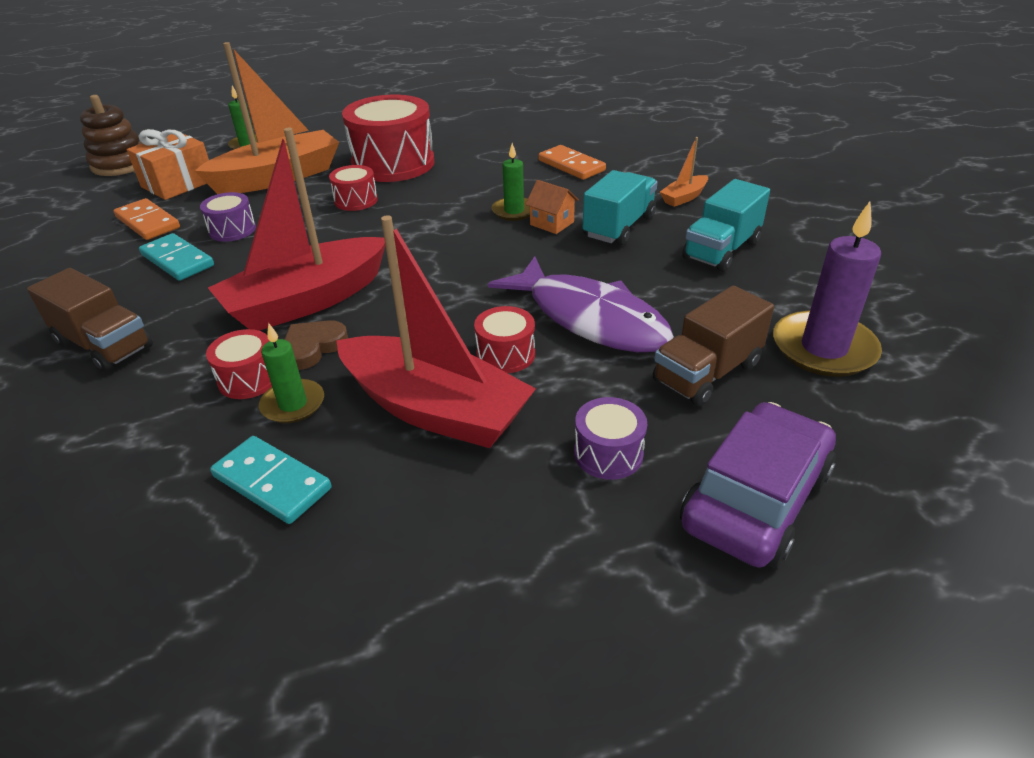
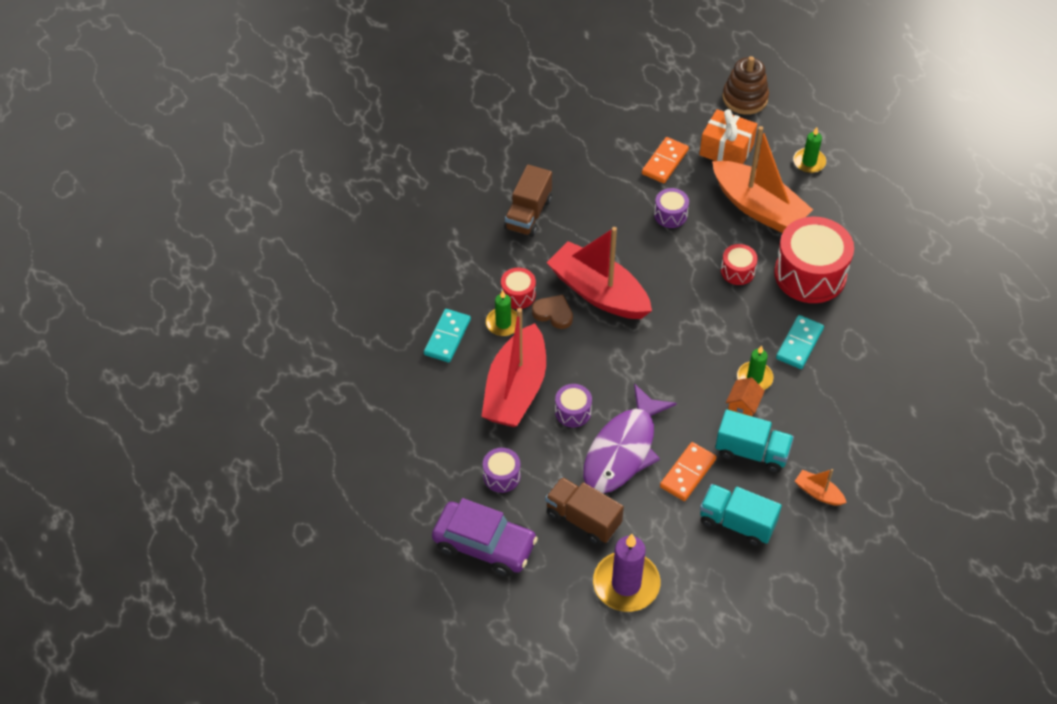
camera: 75 degrees right, 15 degrees up
turquoise domino [139,233,214,281] -> turquoise domino moved to [776,315,824,369]
red drum [474,306,535,373] -> purple drum [555,384,592,427]
orange domino [538,145,606,180] -> orange domino moved to [660,442,716,501]

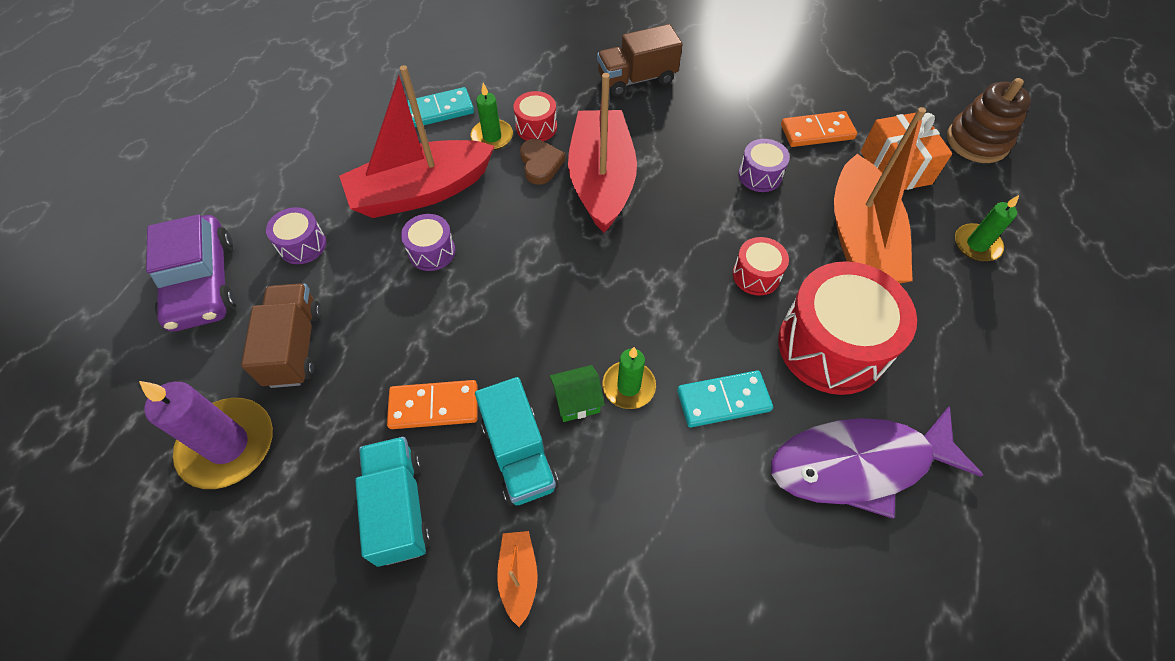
camera: 50 degrees right, 5 degrees up
purple fish [583,383,677,493] -> purple fish moved to [771,406,983,519]
orange house [726,377,765,416] -> green house [550,365,605,422]

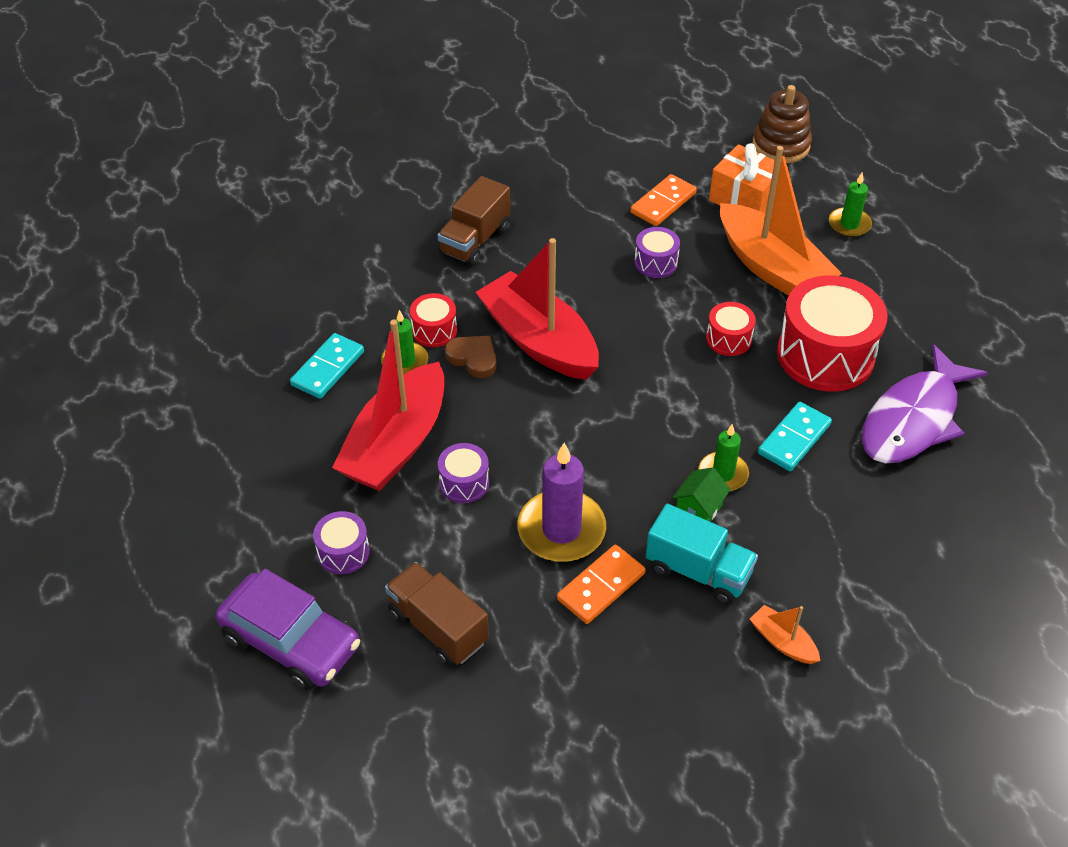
camera: 40 degrees left, 10 degrees down
purple candle [139,381,273,489] -> purple candle moved to [518,443,606,562]
turquoise truck [355,437,431,567] -> none

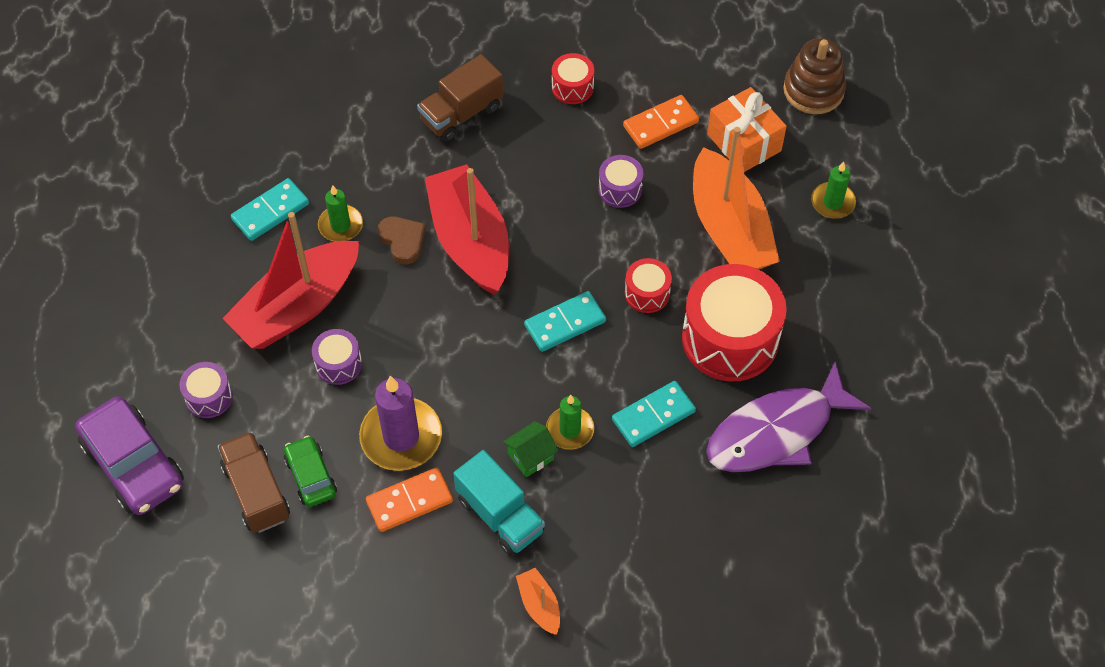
camera: 20 degrees right, 10 degrees up
red drum [410,293,457,347] -> red drum moved to [552,53,594,104]
none -> green car [284,436,337,507]
none -> turquoise domino [524,291,606,352]

